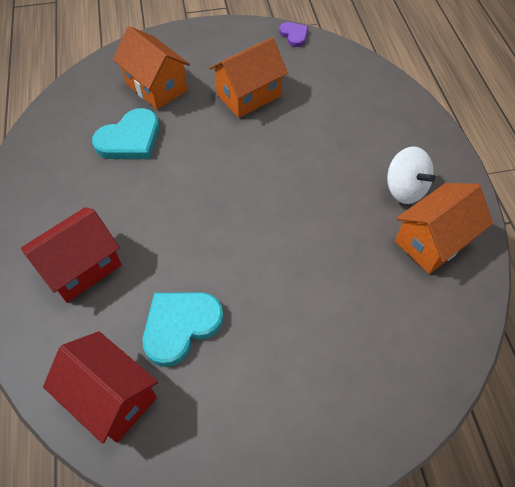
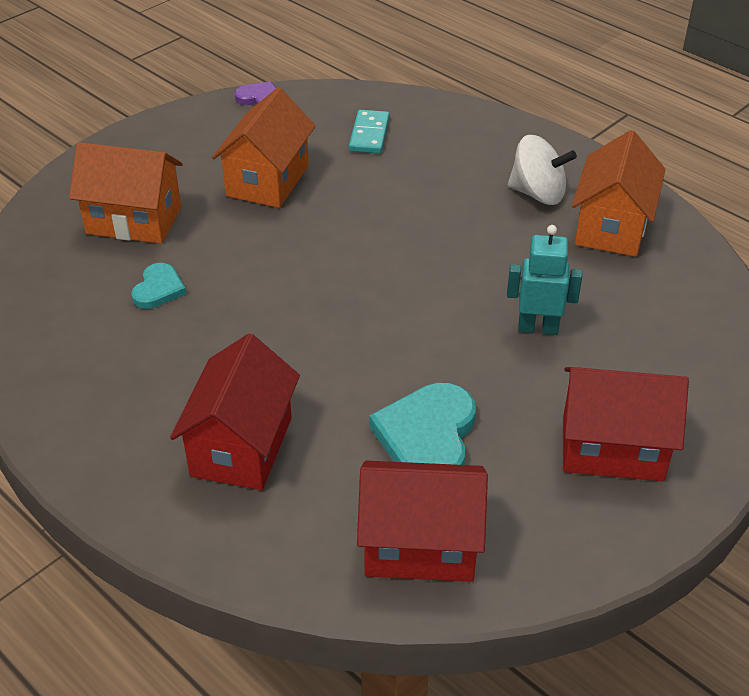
camera: 35 degrees left, 15 degrees down
turquoise heart [92,108,159,159] -> turquoise heart [131,263,186,309], size x0.56
none -> turquoise domino [349,110,390,154]
none -> turquoise robot [507,225,582,335]
none -> red house [563,367,689,481]

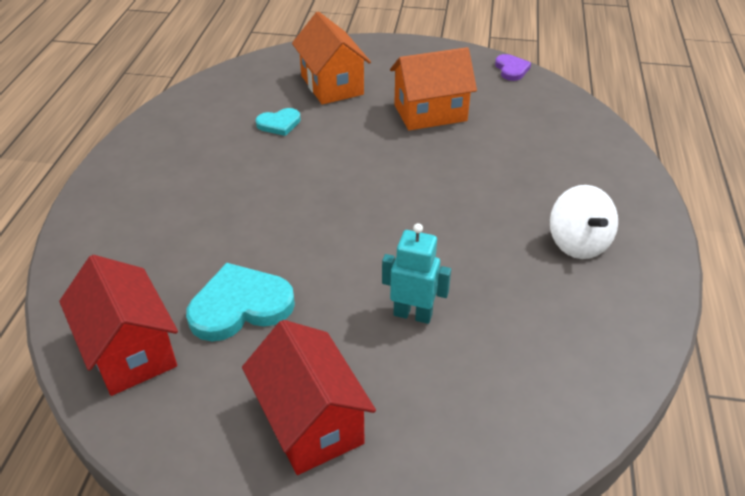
camera: 55 degrees right, 0 degrees up
red house [170,333,300,490] -> none
turquoise domino [349,110,390,154] -> none
turquoise robot [507,225,582,335] -> turquoise robot turned 45 degrees counterclockwise [382,223,451,324]
orange house [572,130,666,257] -> none

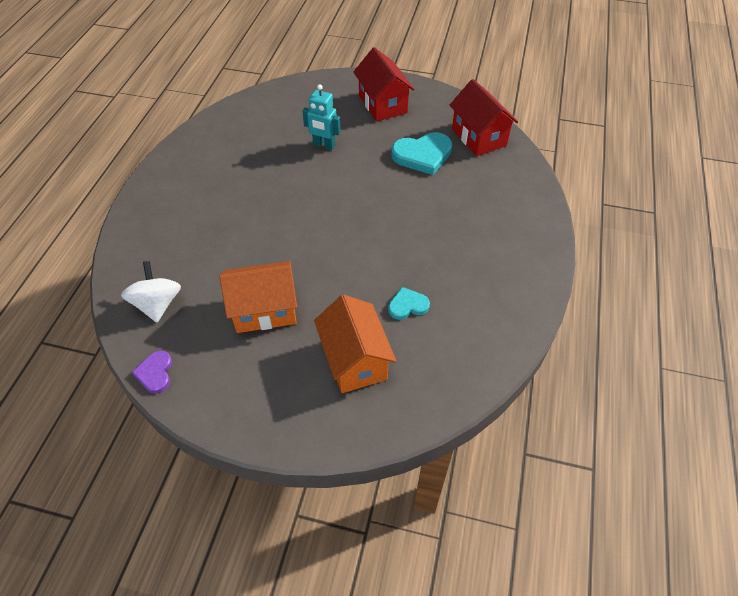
camera: 175 degrees left, 10 degrees up
white spinning top [550,185,618,259] -> white spinning top moved to [121,261,181,322]

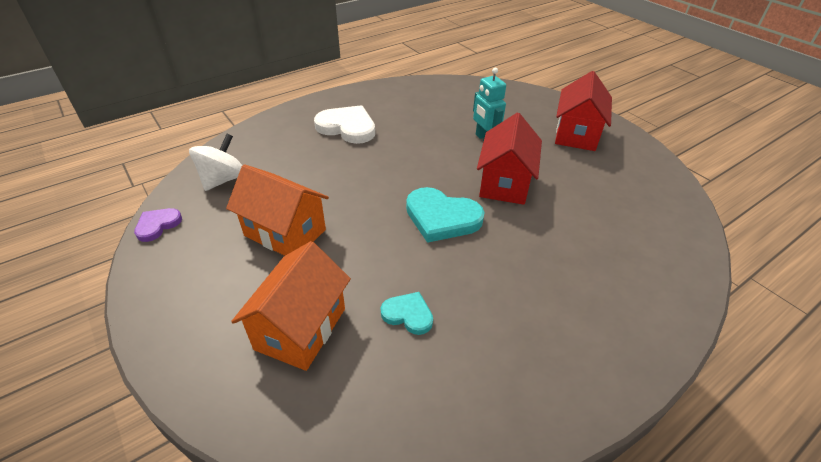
camera: 40 degrees right, 10 degrees down
turquoise heart [391,132,452,175] -> turquoise heart moved to [406,187,485,243]
red house [449,79,518,156] -> red house moved to [477,113,542,205]
none -> white heart [314,105,375,144]

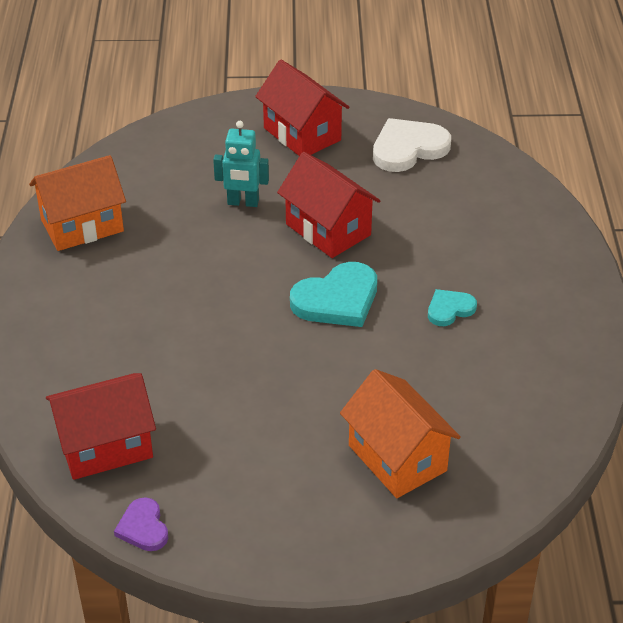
camera: 55 degrees left, 0 degrees up
white spinning top [189,134,243,191] -> red house [46,373,156,480]
orange house [226,164,329,256] -> orange house moved to [29,155,126,251]
white heart [314,105,375,144] -> white heart moved to [373,118,451,172]
turquoise heart [381,292,433,335] -> turquoise heart moved to [428,289,477,326]

